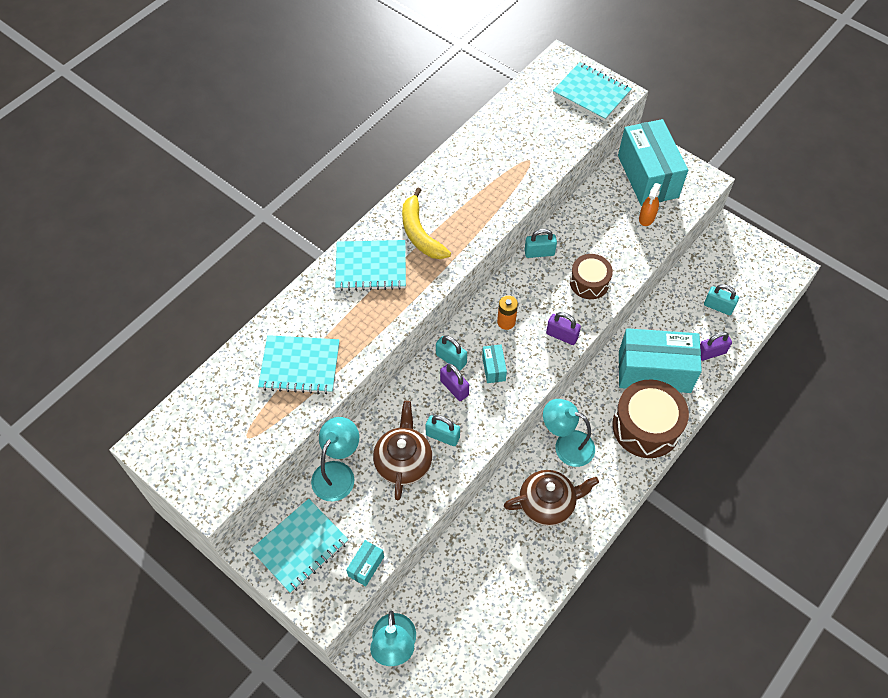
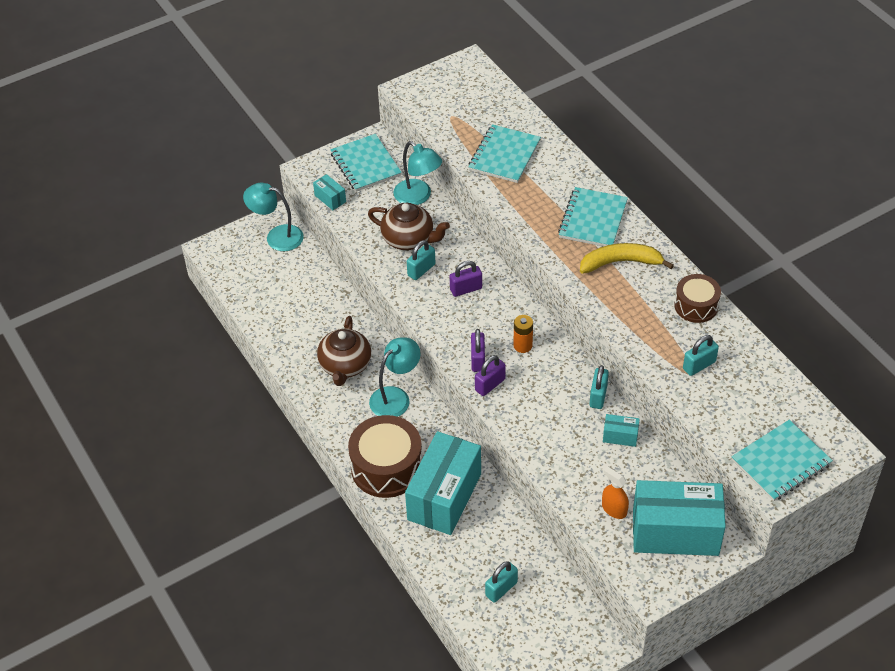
camera: 110 degrees right, 10 degrees down
turquoise padlock [436,335,467,371] -> turquoise padlock moved to [683,335,719,376]
turquoise box [482,344,507,383] -> turquoise box moved to [603,414,640,447]
brown drum [570,254,613,299] -> brown drum moved to [675,274,721,323]
purple padlock [700,332,732,361] -> purple padlock moved to [471,329,485,372]

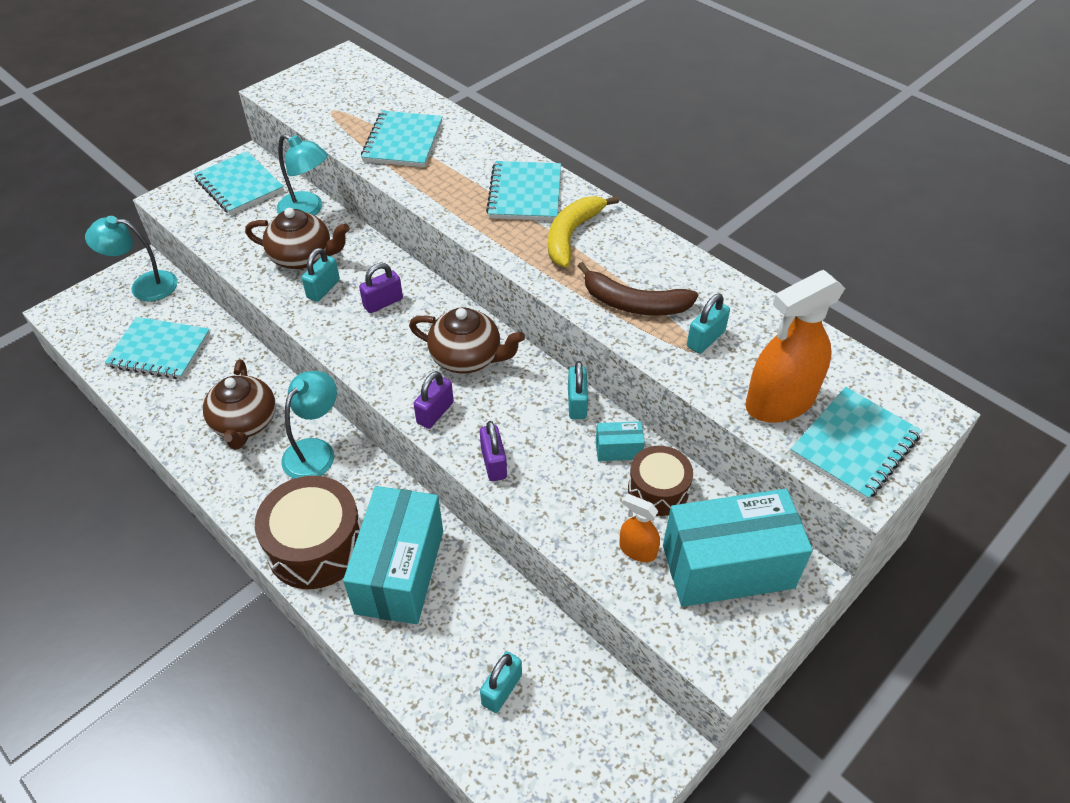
camera: 15 degrees left, 0 degrees up
turquoise box [313,174,346,210] -> none
purple padlock [471,329,485,372] -> purple padlock moved to [480,421,507,481]
orange battery [513,315,533,353] -> brown teapot [409,307,525,373]
yellow banana [580,243,674,274] -> yellow banana turned 45 degrees counterclockwise [548,196,619,268]
brown drum [675,274,721,323] -> brown drum moved to [628,446,693,516]
none -> turquoise notebook [105,317,210,379]
none -> brown banana [578,262,698,316]
none -> orange spray bottle [745,270,845,423]

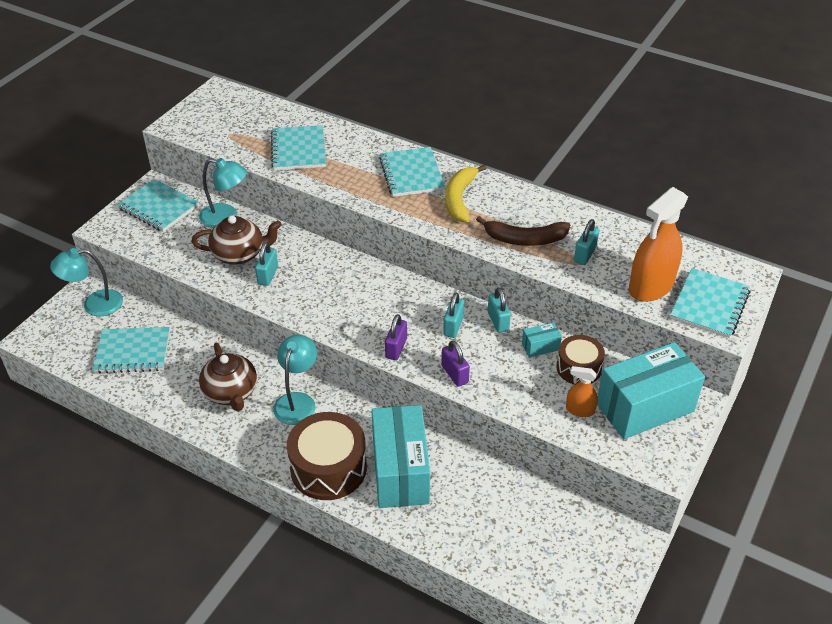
camera: 15 degrees left, 5 degrees down
purple padlock [359,263,403,313] -> none
brown teapot [409,307,525,373] -> none
turquoise padlock [480,652,522,713] -> turquoise padlock moved to [443,293,464,338]

